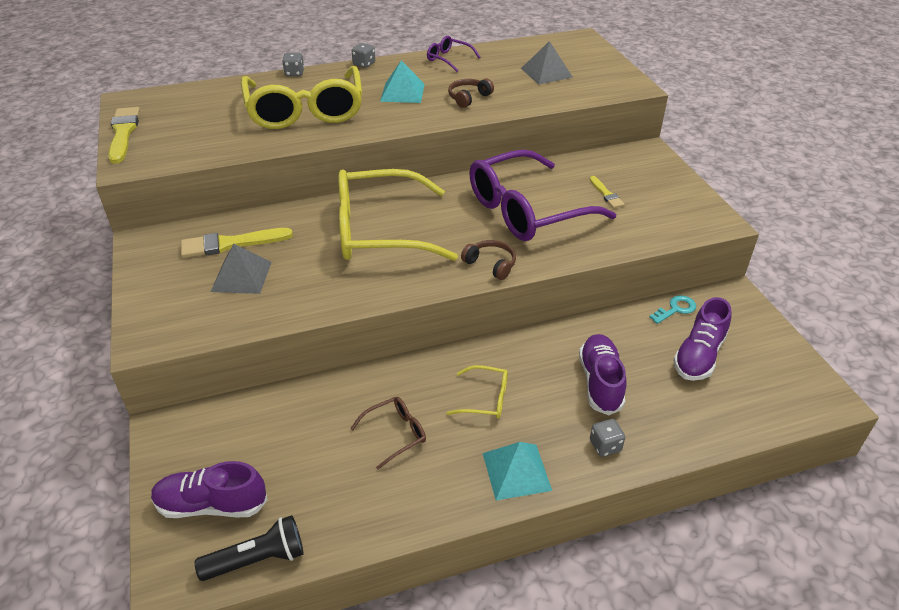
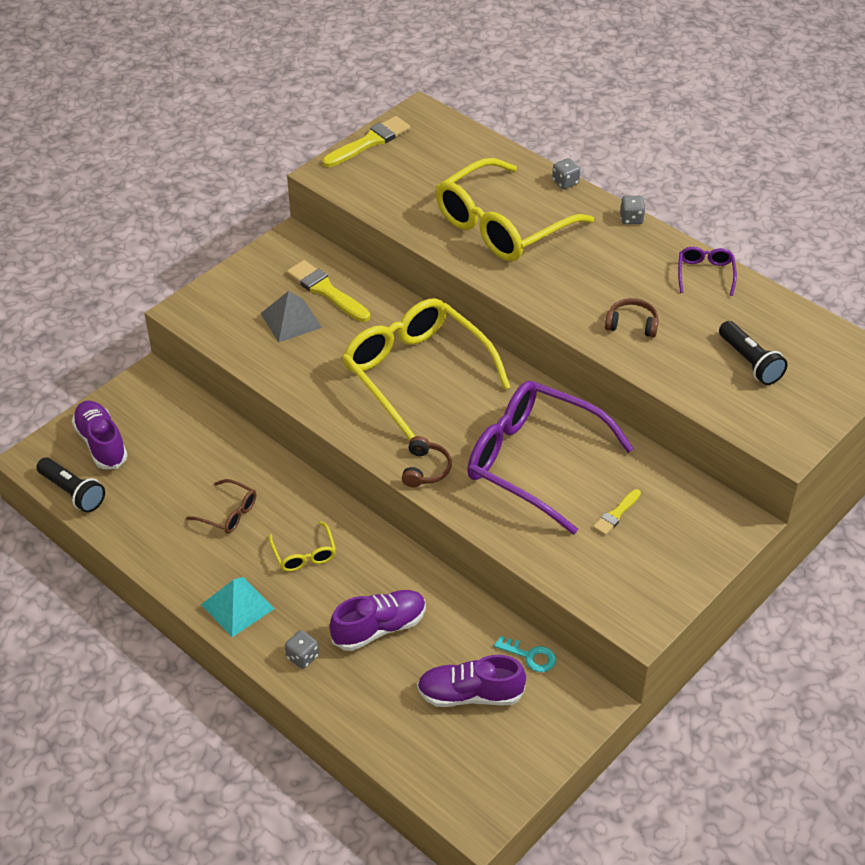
camera: 60 degrees right, 5 degrees up
turquoise pyramid [380,60,425,103] -> none
grey pyramid [521,41,573,84] -> black flashlight [719,321,788,385]

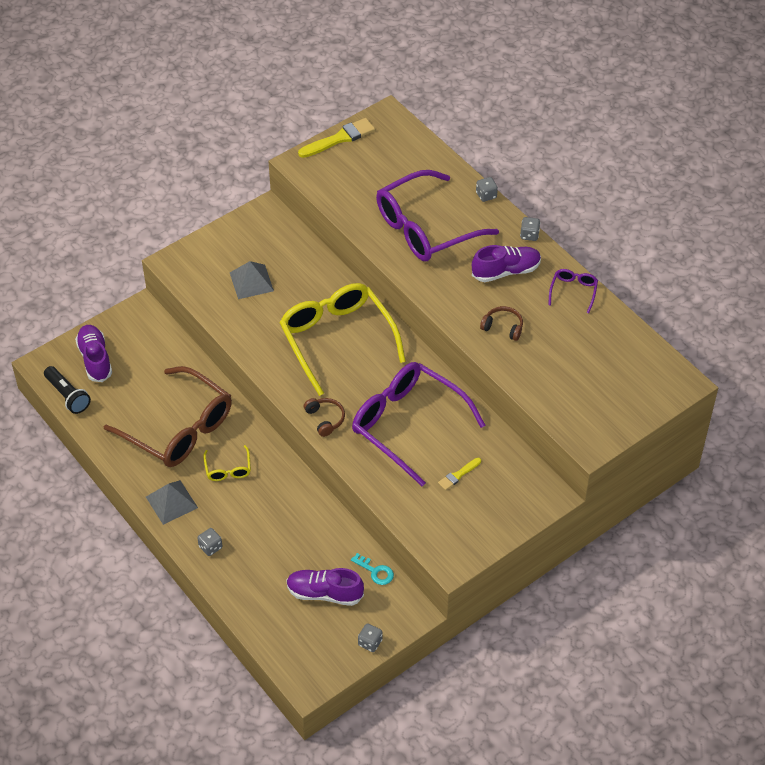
camera: 10 degrees right, 5 degrees up
brown glasses [186,479,256,534] -> brown glasses [104,366,232,467], size x2.34
turquoise pyramid [201,577,275,637] -> grey pyramid [146,480,198,525]
yellow brush [287,260,370,322] -> none
purple shoe [329,590,426,651] -> purple shoe moved to [472,245,541,282]
brown headphones [402,436,452,487] -> brown headphones turned 45 degrees counterclockwise [304,398,345,437]
yellow glasses [436,158,594,262] -> purple glasses [376,170,499,261]
black flashlight [719,321,788,385] -> none
none -> grey dice [358,623,383,652]

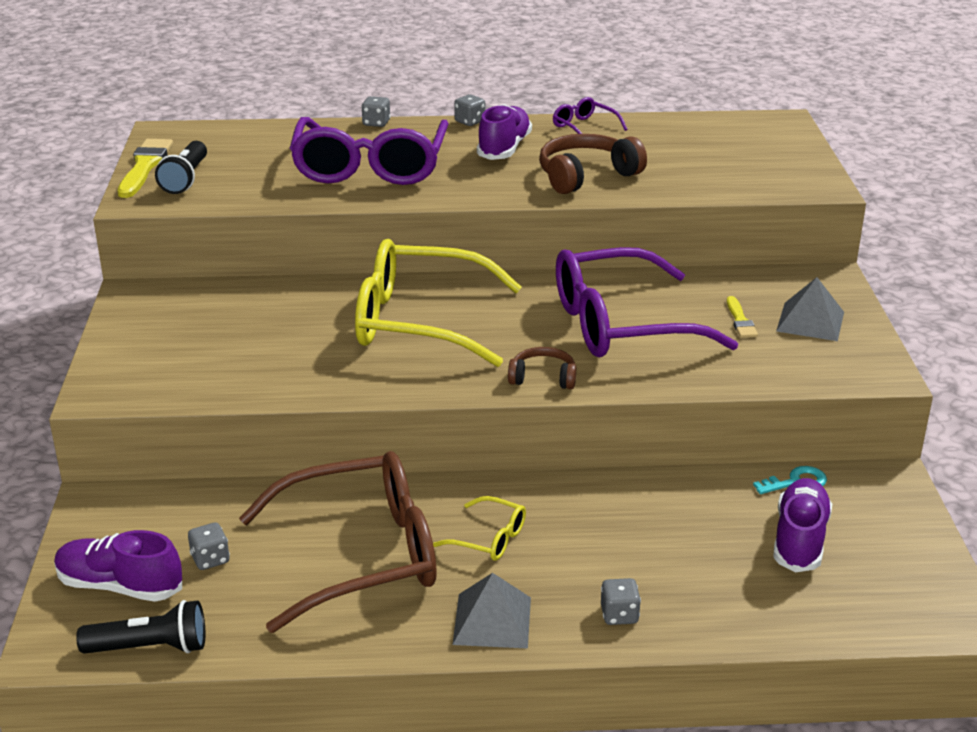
camera: 55 degrees left, 20 degrees down
grey pyramid [230,261,274,299] -> grey pyramid moved to [776,277,844,341]
purple shoe [286,568,364,606] -> purple shoe turned 150 degrees clockwise [773,478,832,572]
grey dice [358,623,383,652] -> grey dice moved to [188,523,230,570]
brown headphones [480,306,523,341] -> brown headphones [539,134,647,194], size x1.72
none -> black flashlight [155,141,207,194]

